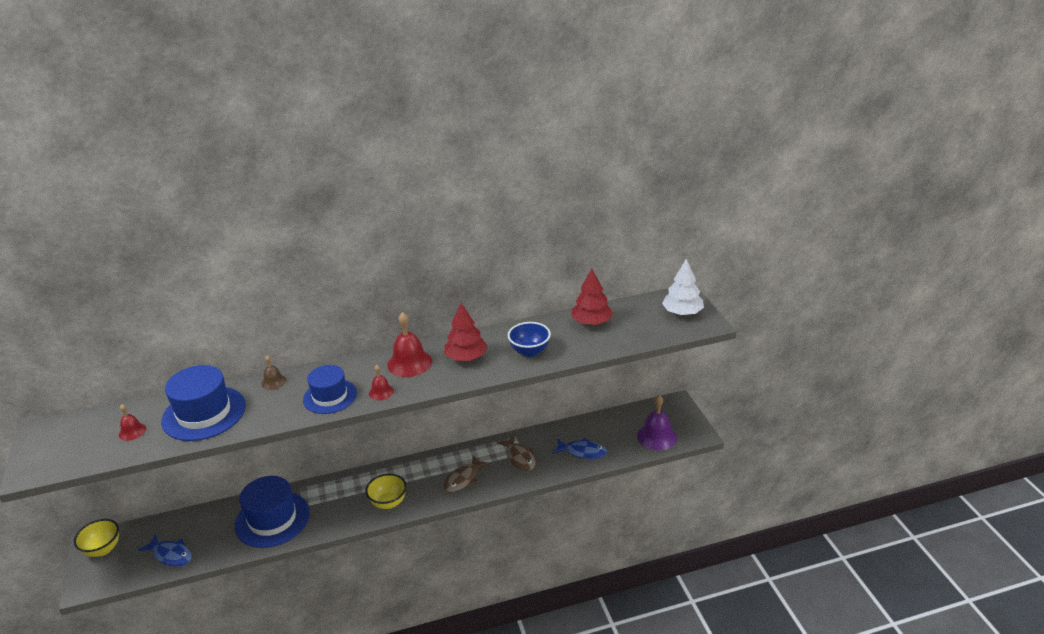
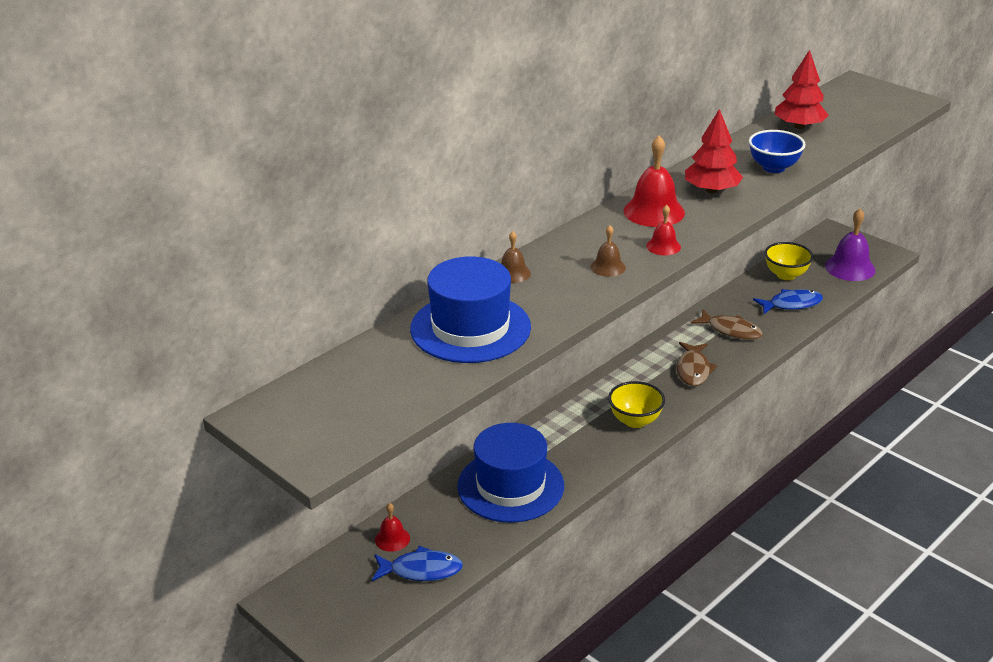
camera: 30 degrees left, 0 degrees up
yellow bowl [74,519,119,557] -> yellow bowl moved to [765,242,813,280]
red bell [119,404,146,441] -> red bell moved to [375,503,410,552]
blue hat [303,365,357,414] -> brown bell [590,225,626,277]
white tree [662,259,704,315] -> none

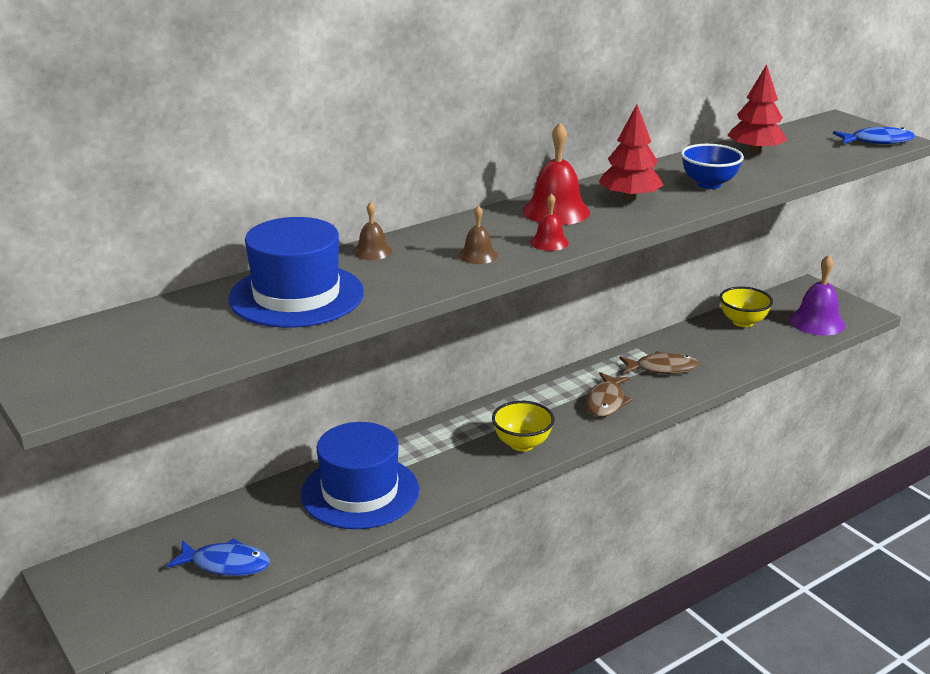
camera: 10 degrees right, 5 degrees down
red bell [375,503,410,552] -> none
brown fish [691,309,763,340] -> brown fish turned 45 degrees counterclockwise [619,351,699,374]
blue fish [753,289,823,314] -> blue fish moved to [833,127,915,144]

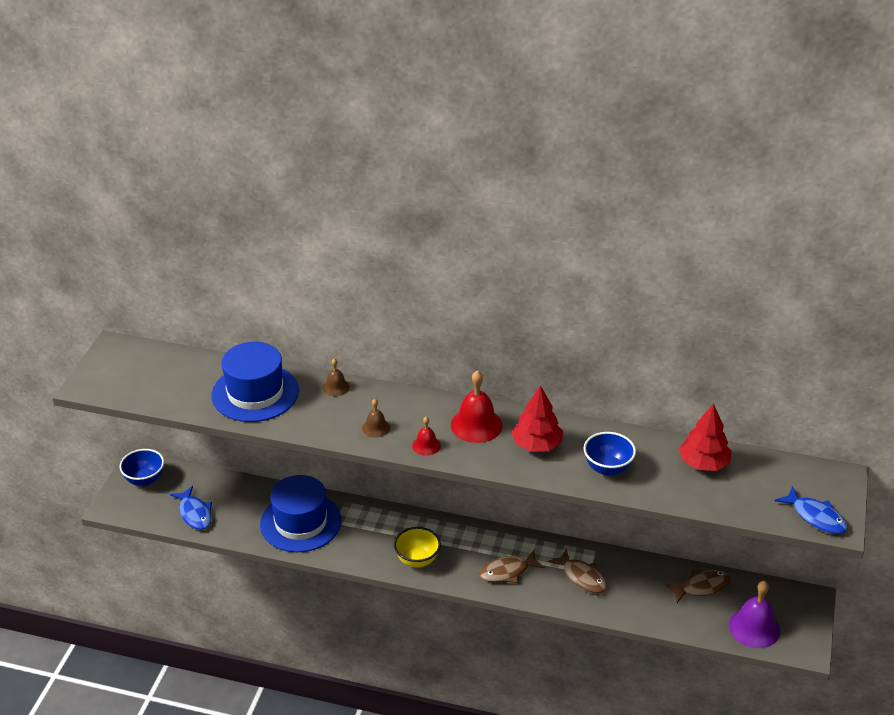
camera: 50 degrees right, 10 degrees up
yellow bowl [720,287,773,327] -> brown fish [665,570,731,603]
none -> blue bowl [119,449,164,486]

